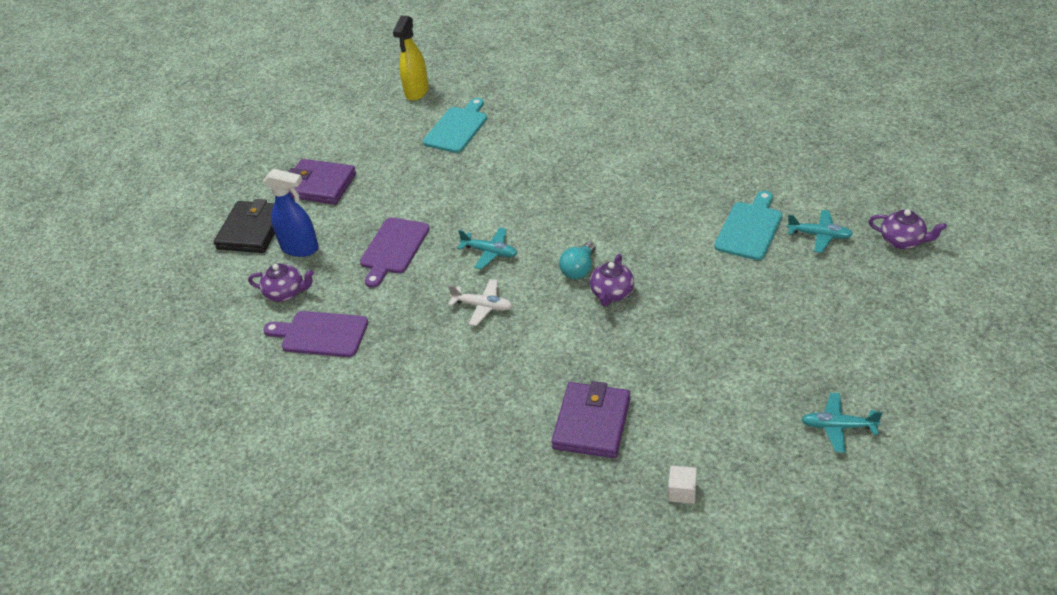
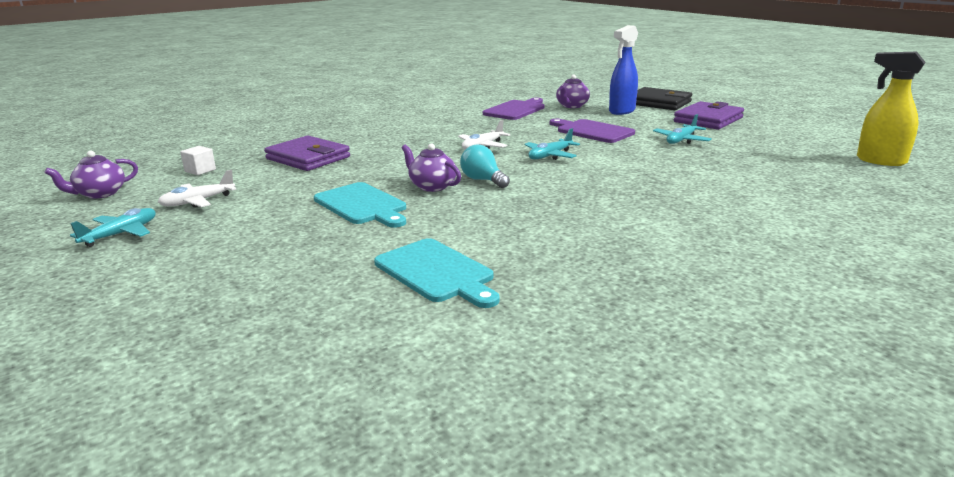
camera: 110 degrees right, 20 degrees down
turquoise cutting board [423,98,487,153] -> turquoise cutting board moved to [314,182,406,228]
turquoise plane [787,210,853,253] -> turquoise plane moved to [653,114,712,144]
purple teapot [869,209,947,249] -> purple teapot moved to [44,151,138,199]
none -> white plane [158,170,236,207]

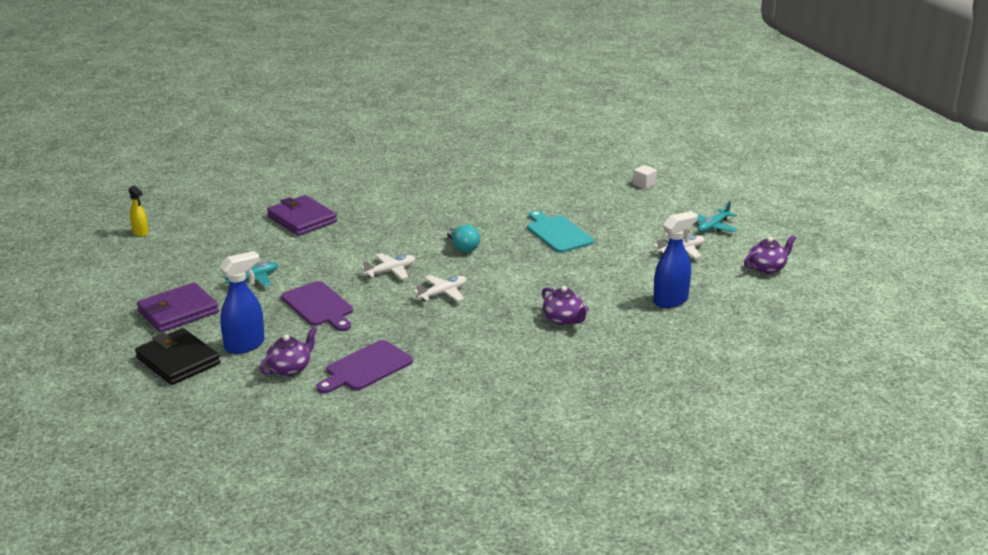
camera: 170 degrees left, 5 degrees up
white cube [180,146,216,175] -> white cube moved to [633,165,657,190]
purple wallet [264,136,350,171] -> purple wallet moved to [267,195,337,236]
turquoise cutting board [374,238,500,308] -> none
purple teapot [402,143,461,192] -> purple teapot moved to [542,286,589,325]
turquoise plane [524,128,580,160] -> white plane [361,253,415,279]
yellow spray bottle [857,52,926,166] -> yellow spray bottle [129,185,149,237], size x0.59
none -> blue spray bottle [653,211,698,308]

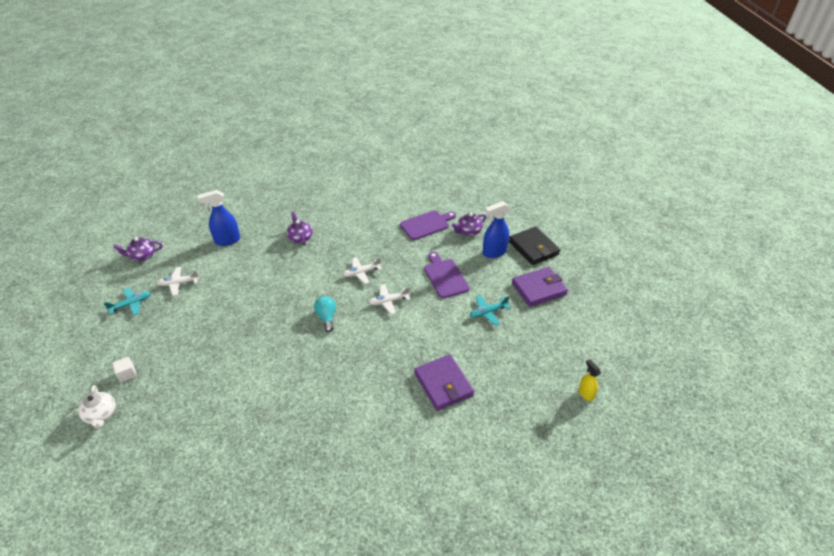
camera: 165 degrees left, 15 degrees up
turquoise cutting board [527,210,594,253] -> none
none -> white teapot [78,385,116,429]

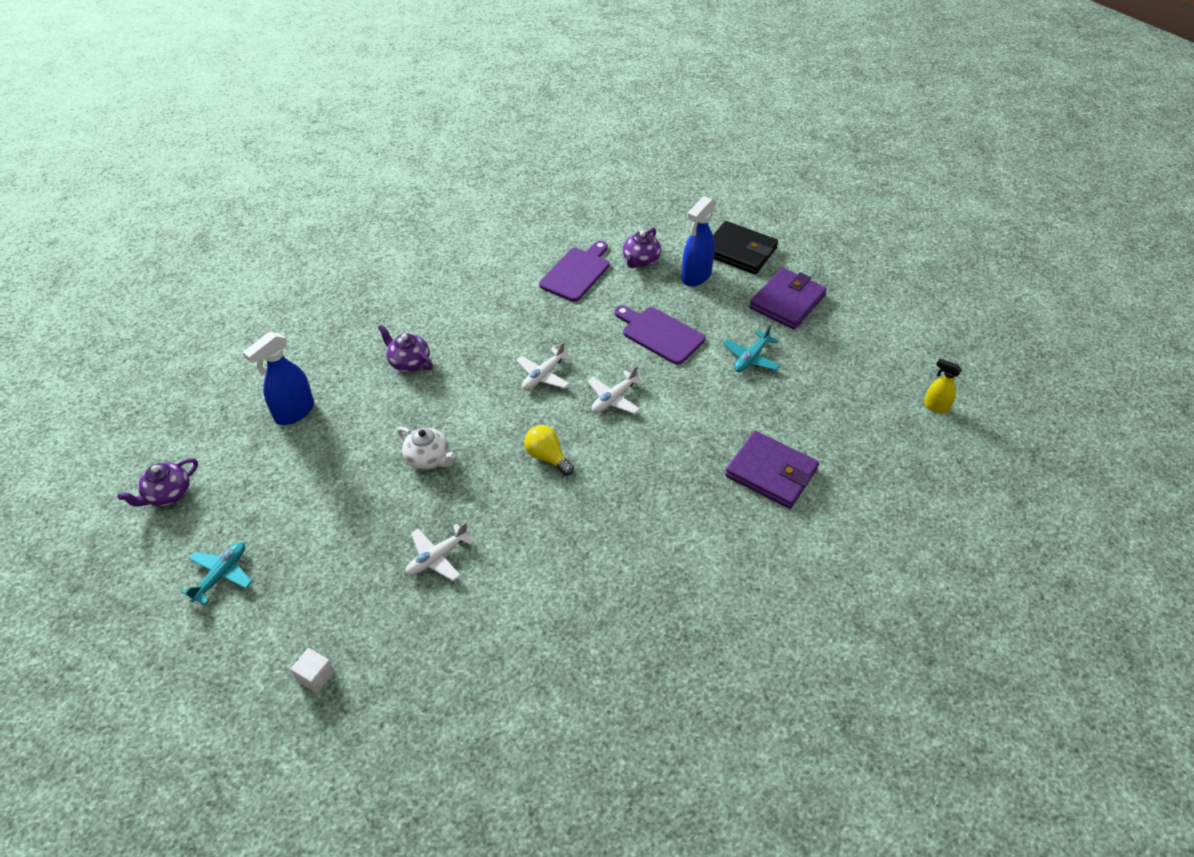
camera: 30 degrees left, 5 degrees up
white teapot [78,385,116,429] -> white teapot moved to [397,427,456,470]
white plane [157,267,200,296] -> white plane moved to [406,522,474,581]
turquoise light bulb [314,296,336,332] -> yellow light bulb [524,425,574,476]

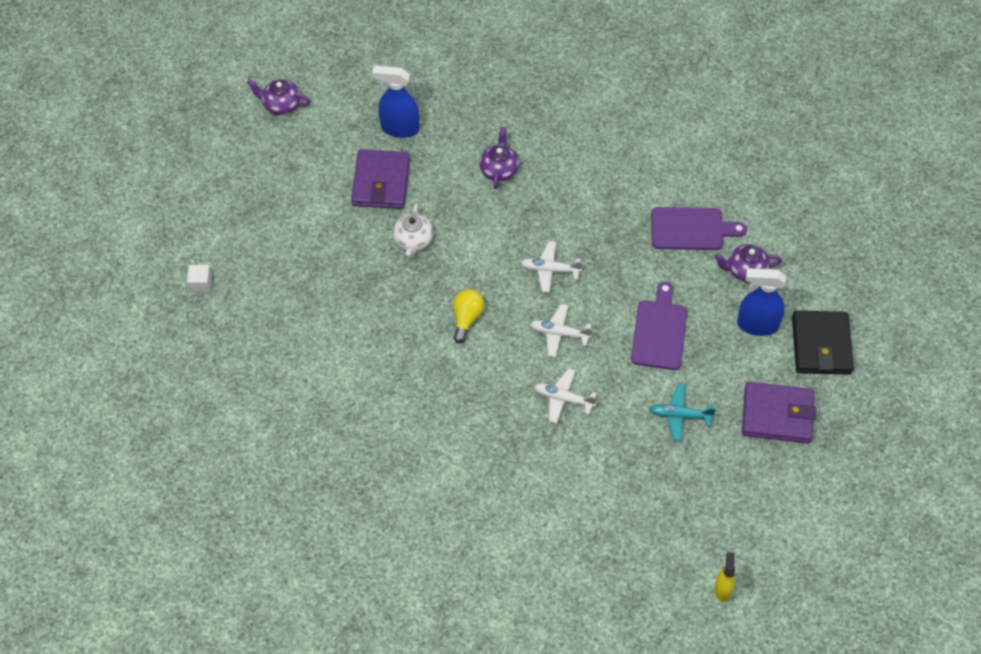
camera: 60 degrees right, 10 degrees up
turquoise plane [182,542,253,605] -> none
white plane [406,522,474,581] -> white plane moved to [534,368,597,424]
purple wallet [725,431,819,509] -> purple wallet moved to [351,149,410,209]

